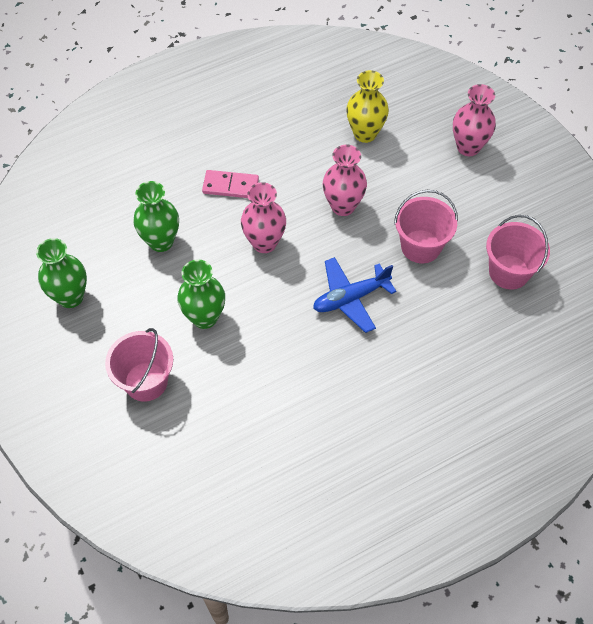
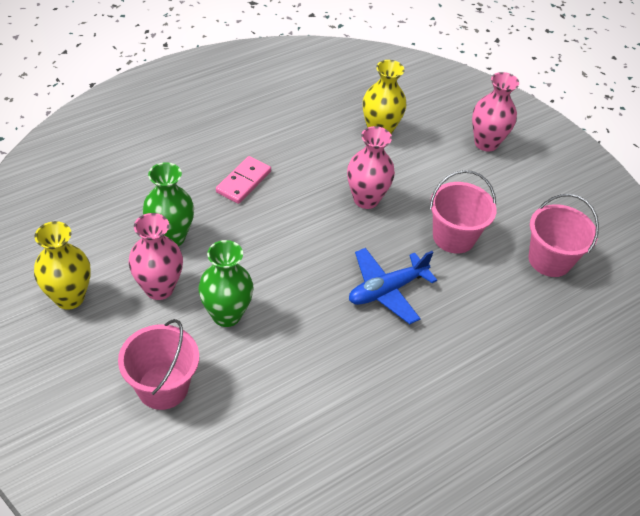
camera: 10 degrees left, 10 degrees down
green vase [36,238,87,308] -> yellow vase [34,221,91,310]
pink domino [202,170,259,198] -> pink domino turned 60 degrees counterclockwise [216,156,271,204]
pink vase [241,182,286,253] -> pink vase moved to [128,213,183,300]

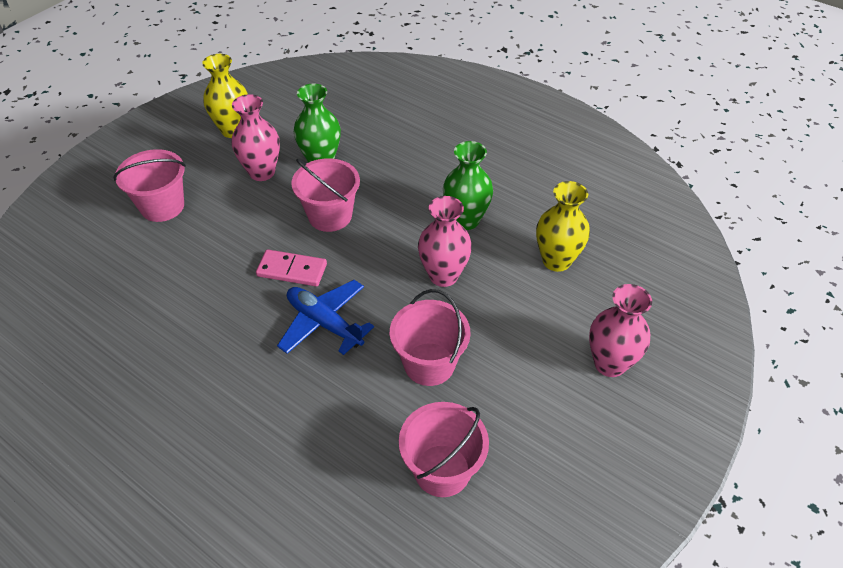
camera: 75 degrees right, 0 degrees up
green vase [199,240,254,327] -> green vase moved to [443,141,493,230]
pink domino [216,156,271,204] -> pink domino moved to [256,249,327,286]
none -> pink bucket [291,158,360,232]

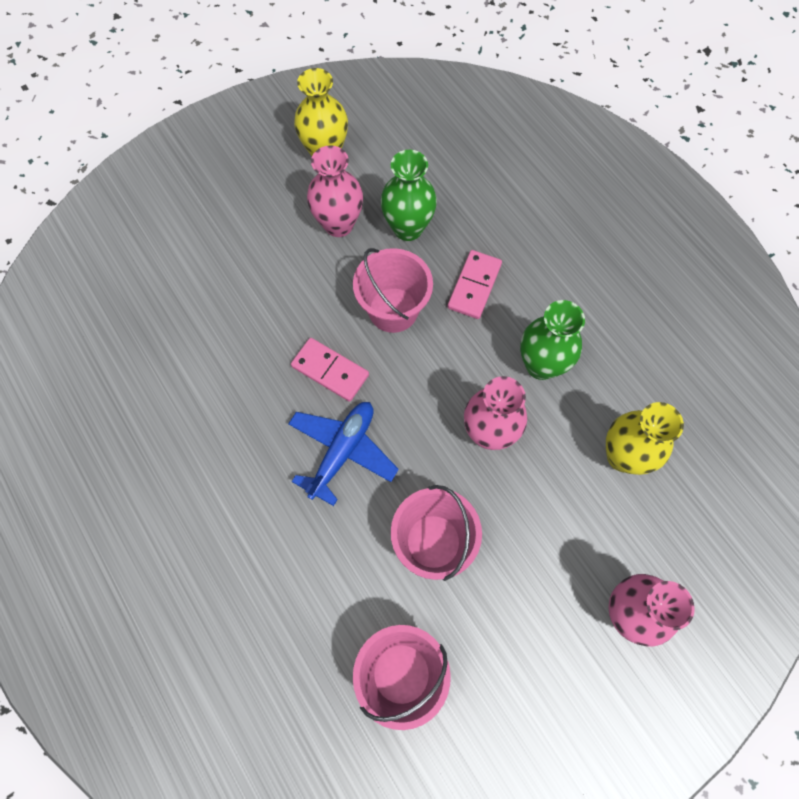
camera: 20 degrees right, 20 degrees up
pink bucket [113,149,186,222] -> none
blue plane [277,280,374,355] -> blue plane turned 60 degrees clockwise [288,402,399,506]
none -> pink domino [448,250,502,319]

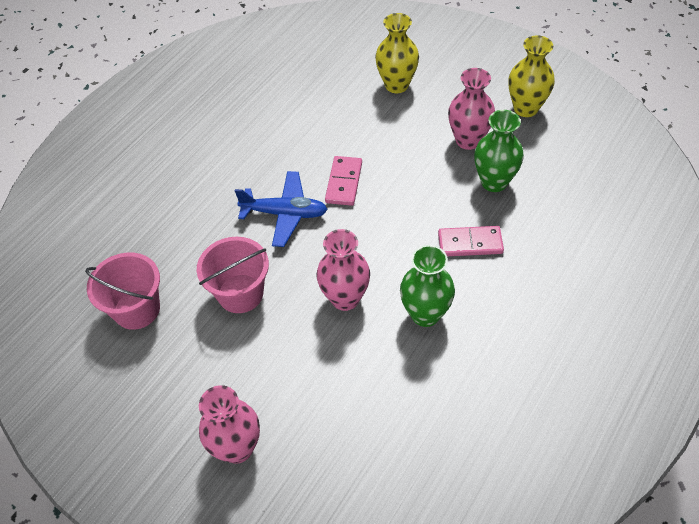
camera: 70 degrees right, 15 degrees down
pink bucket [353,248,433,333] -> none
yellow vase [606,402,684,475] -> yellow vase moved to [375,13,419,93]

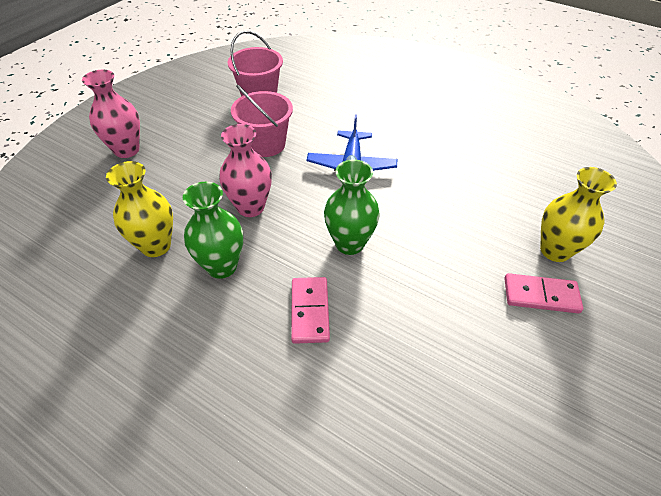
camera: 85 degrees right, 5 degrees down
pink domino [325,156,362,206] -> pink domino moved to [504,273,583,314]
pink vase [448,68,495,150] -> none
green vase [474,110,524,192] -> green vase moved to [324,159,380,255]
yellow vase [508,35,555,117] -> yellow vase moved to [106,161,173,257]

